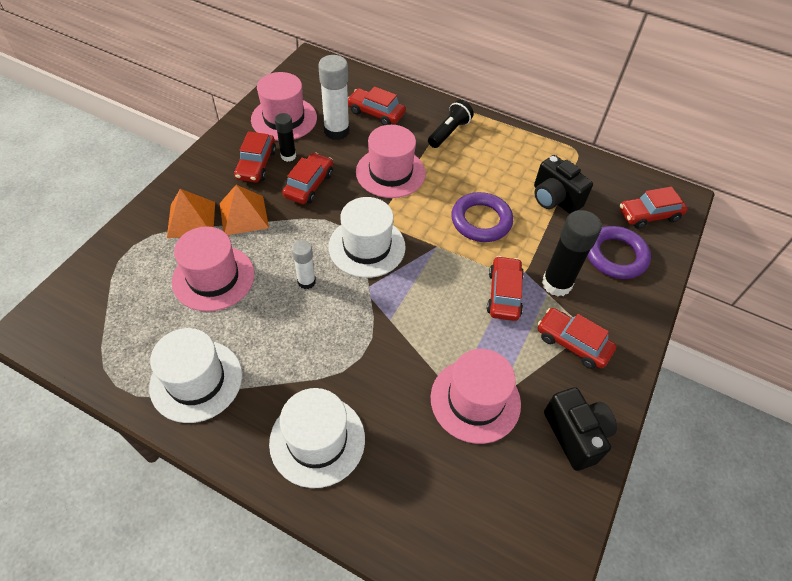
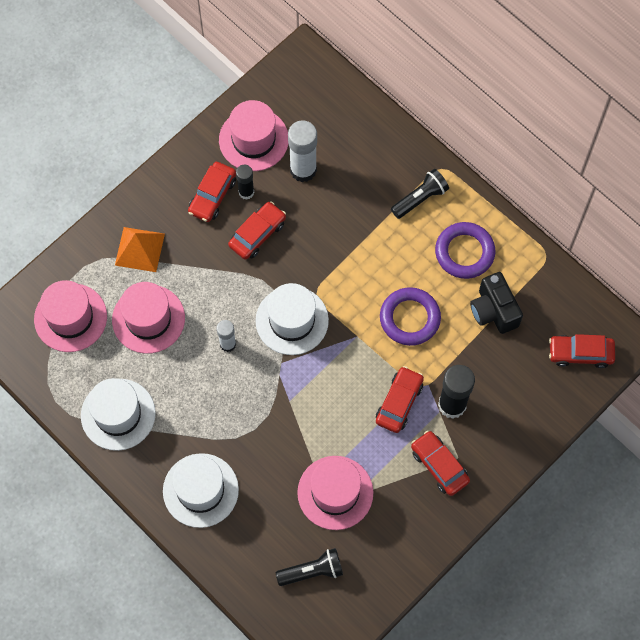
camera: 20 degrees right, 15 degrees up
orange pyramid [220,185,269,235] -> none
red car [348,86,406,125] -> none
pink hat [356,125,426,198] -> pink hat moved to [34,280,107,352]
black camera [544,387,617,471] -> none
purple ring [587,226,651,279] -> purple ring moved to [435,222,495,279]
none -> black flashlight [276,548,343,586]

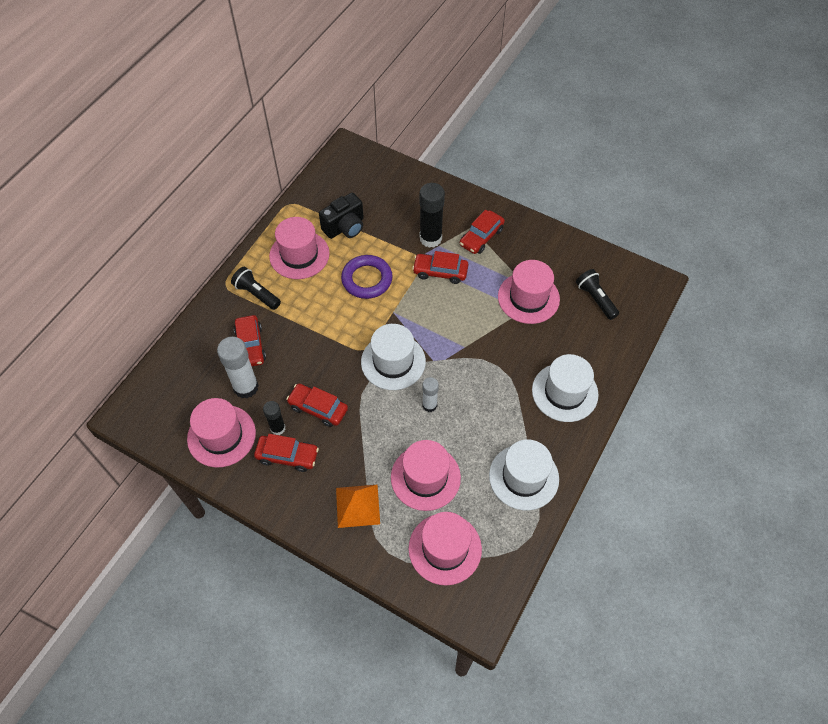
camera: 105 degrees left, 10 degrees down
purple ring [435,222,495,279] -> pink hat [269,217,330,279]
red car [549,334,615,368] -> red car moved to [234,315,266,366]

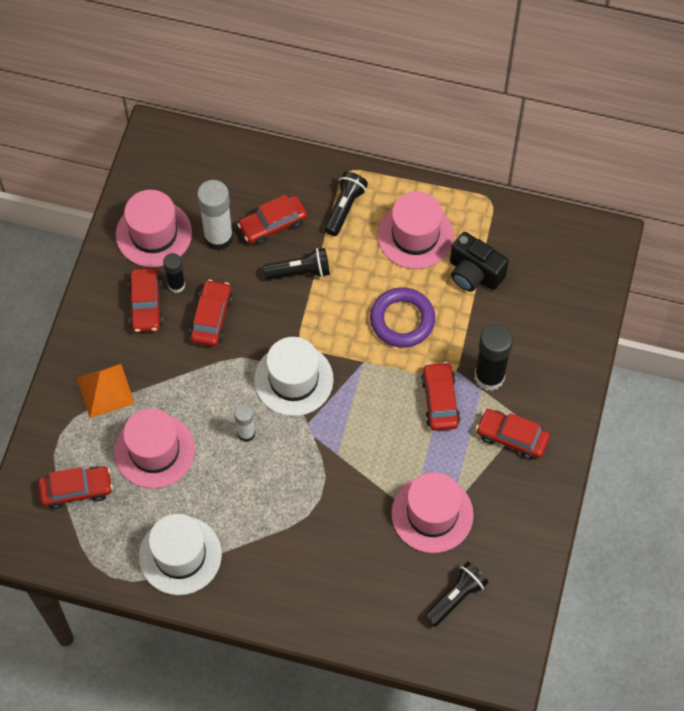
camera: 75 degrees right, 5 degrees up
pink hat [409,512,482,586] -> red car [38,467,113,509]
white hat [532,354,599,422] -> none
none -> black flashlight [263,248,330,280]

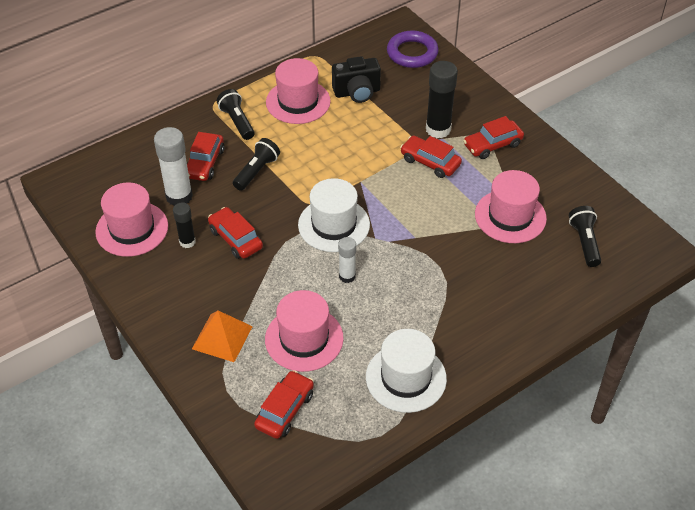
camera: 50 degrees left, 15 degrees down
red car [128,268,163,332] -> none
purple ring [370,287,435,348] -> purple ring moved to [387,31,439,68]

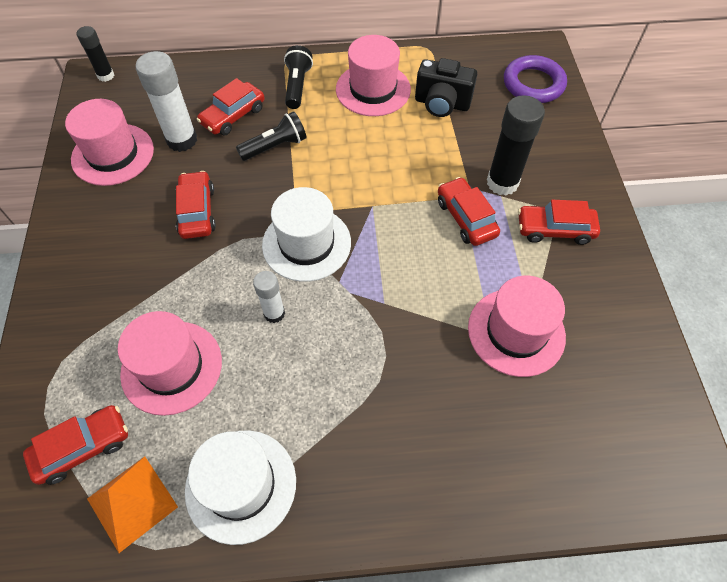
camera: 30 degrees right, 10 degrees up
black glue stick [173,202,196,248] -> black glue stick moved to [77,26,115,82]
orange pyramid [192,311,253,362] -> orange pyramid moved to [87,456,178,553]
black flashlight [569,206,601,267] -> none

